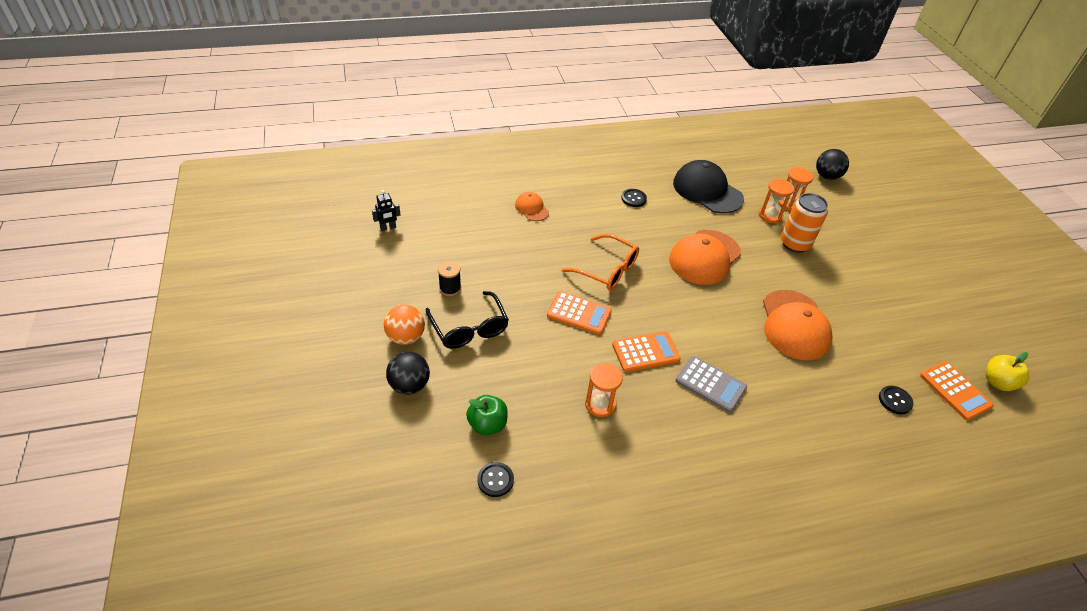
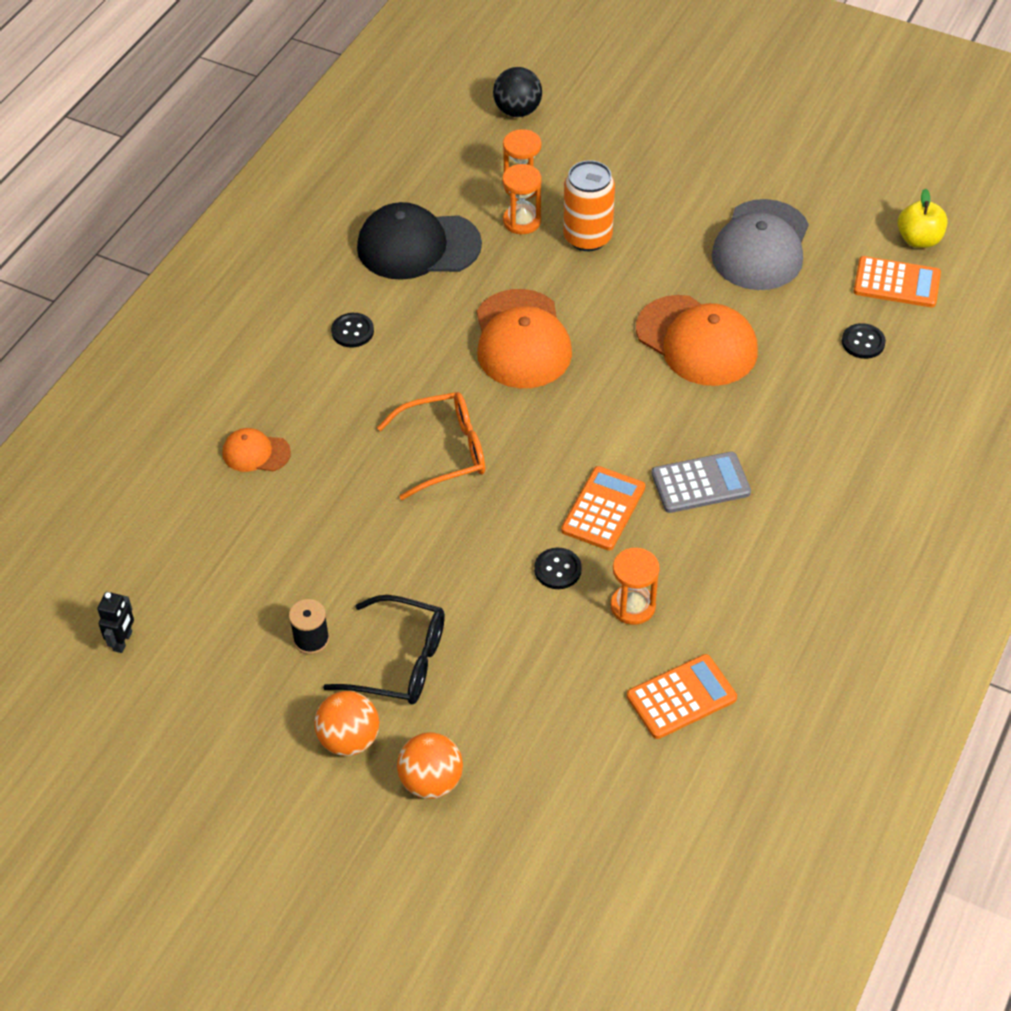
camera: 45 degrees left, 5 degrees up
black ball [386,352,430,395] -> orange ball [397,732,463,799]
green apple [466,395,508,435] -> none
black button [477,462,514,497] -> black button moved to [534,548,582,589]
orange calculator [547,291,612,335] -> orange calculator moved to [627,654,737,739]
none -> grey cap [711,199,809,290]

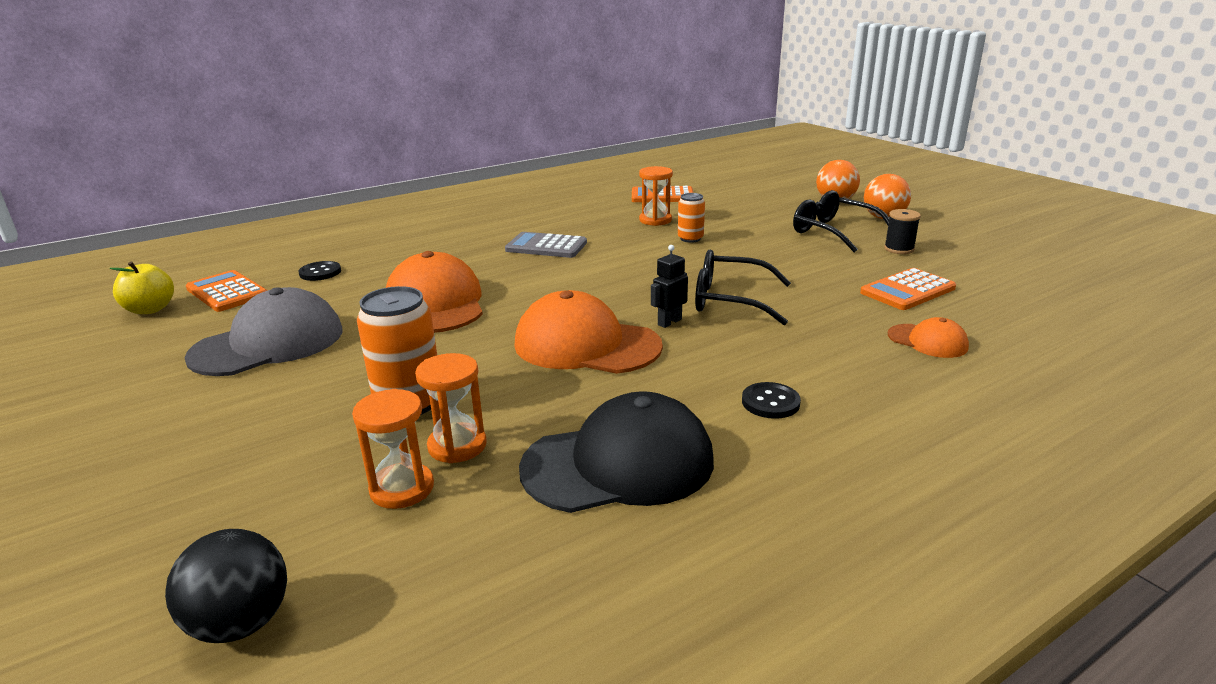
camera: 150 degrees left, 25 degrees down
black robot [97,592,134,653] -> black robot moved to [651,245,688,328]
black cap [357,202,482,280] -> black cap turned 45 degrees counterclockwise [519,391,714,513]
orange glasses [377,392,485,500] -> black glasses [695,250,791,325]
orange cap [477,289,572,388] -> orange cap turned 90 degrees counterclockwise [514,290,663,374]
black button [534,548,582,589] -> orange can [678,193,705,243]
orange calculator [561,466,645,551] -> orange calculator moved to [860,268,956,310]

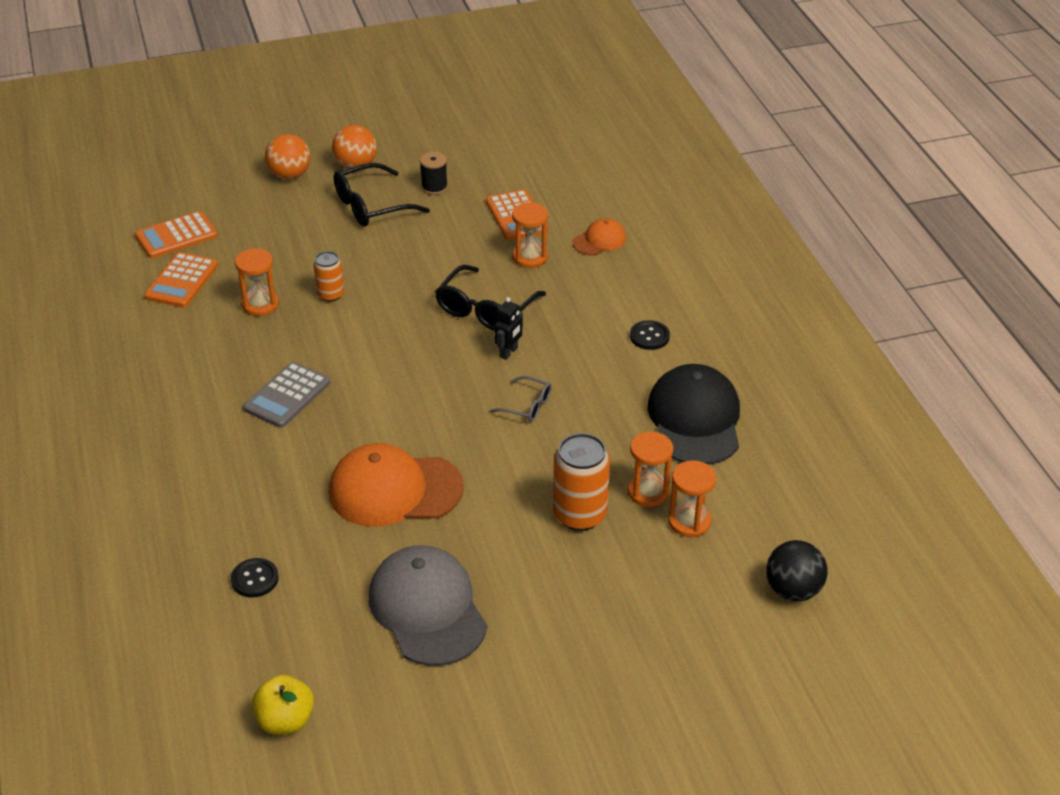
camera: 75 degrees left, 15 degrees up
orange calculator [186,270,268,312] -> orange calculator moved to [135,211,218,258]
orange cap [514,290,663,374] -> grey glasses [489,376,552,422]
black robot [651,245,688,328] -> black robot turned 120 degrees counterclockwise [494,297,523,360]
none -> orange hourglass [512,202,548,268]

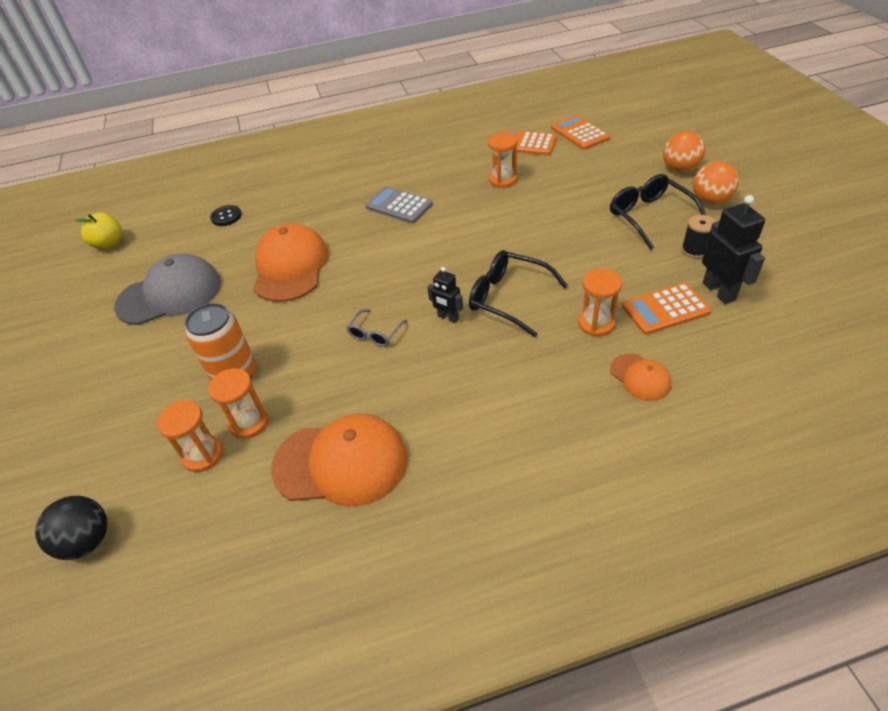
camera: 95 degrees right, 5 degrees up
orange can [314,251,344,302] -> none
black button [630,320,670,350] -> none
black cap [647,364,740,465] -> orange cap [271,414,408,507]
none -> black robot [702,195,765,304]

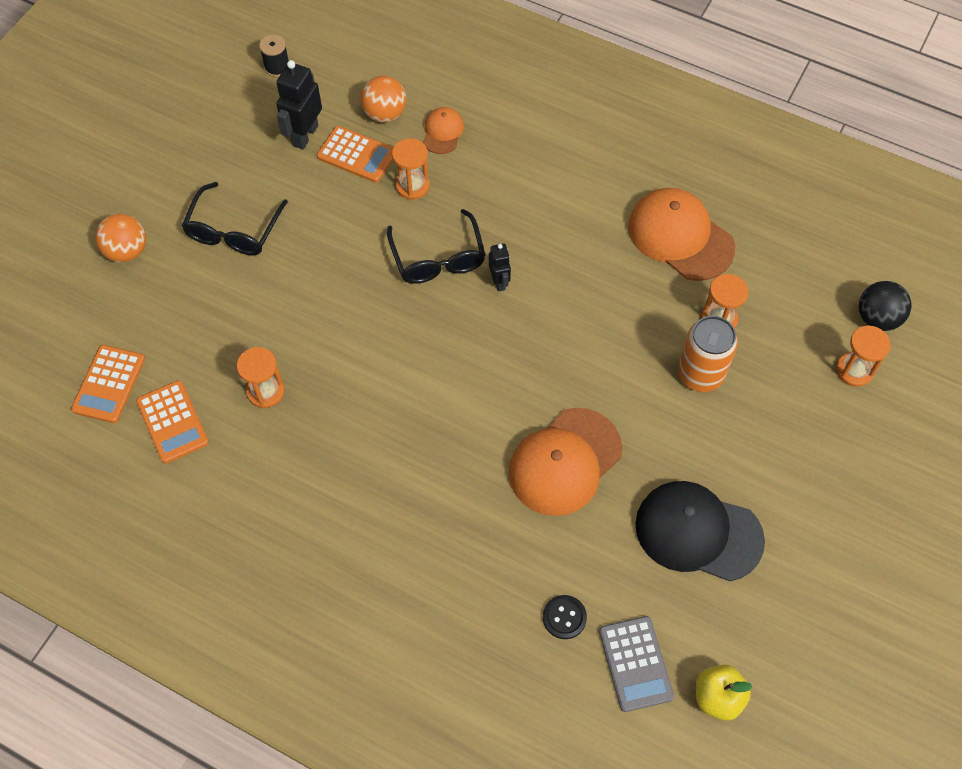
camera: 140 degrees left, 15 degrees up
grey cap [114,253,221,325] -> black cap [635,481,765,582]
orange hourglass [156,400,223,472] -> orange hourglass moved to [836,325,891,387]
grey glasses [347,309,407,347] -> none
grey calculator [365,186,433,223] -> grey calculator moved to [599,616,674,712]
black spool [682,215,716,258] -> black spool moved to [259,34,289,77]
orange ball [693,161,739,205] -> orange ball moved to [361,76,406,123]

